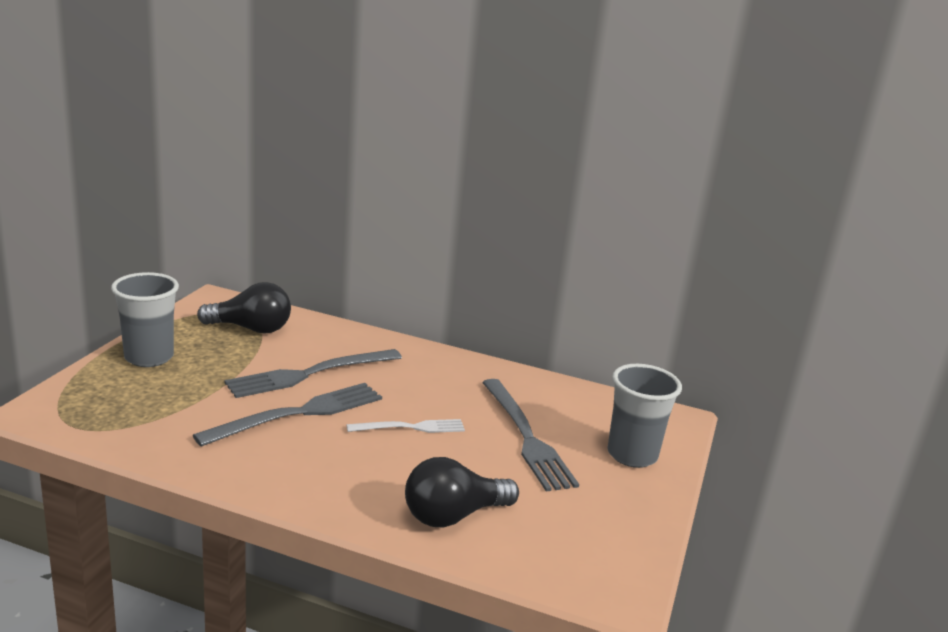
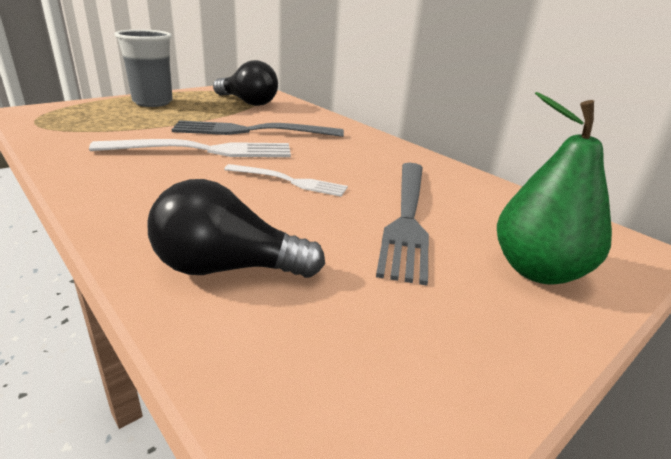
camera: 30 degrees right, 5 degrees up
grey fork [193,383,382,447] -> white fork [89,139,291,157]
grey cup [607,364,682,468] -> green pear [497,92,612,285]

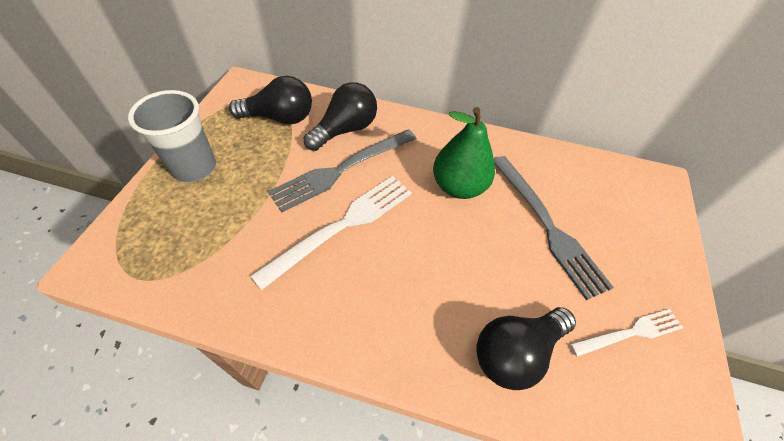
camera: 35 degrees left, 25 degrees up
white fork [224,164,348,197] -> white fork moved to [570,309,683,357]
green pear [497,92,612,285] -> green pear moved to [433,107,495,199]
none -> black light bulb [304,82,377,151]

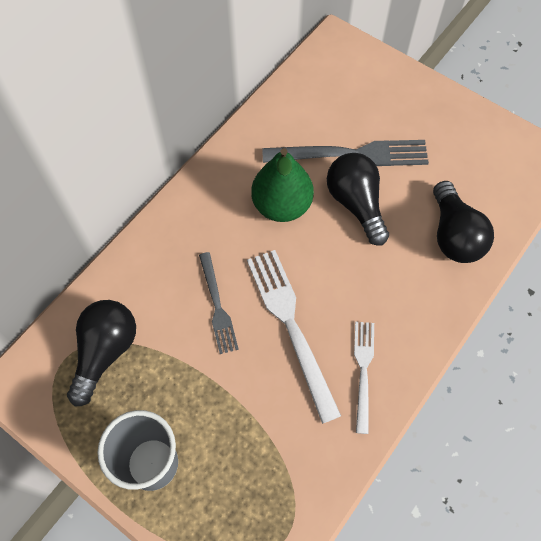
camera: 65 degrees left, 10 degrees up
grey fork [268,129,417,212] -> grey fork [199,252,239,354], size x0.60
black light bulb [304,82,377,151] -> black light bulb moved to [327,153,389,246]
white fork [570,309,683,357] -> white fork moved to [354,322,374,434]

